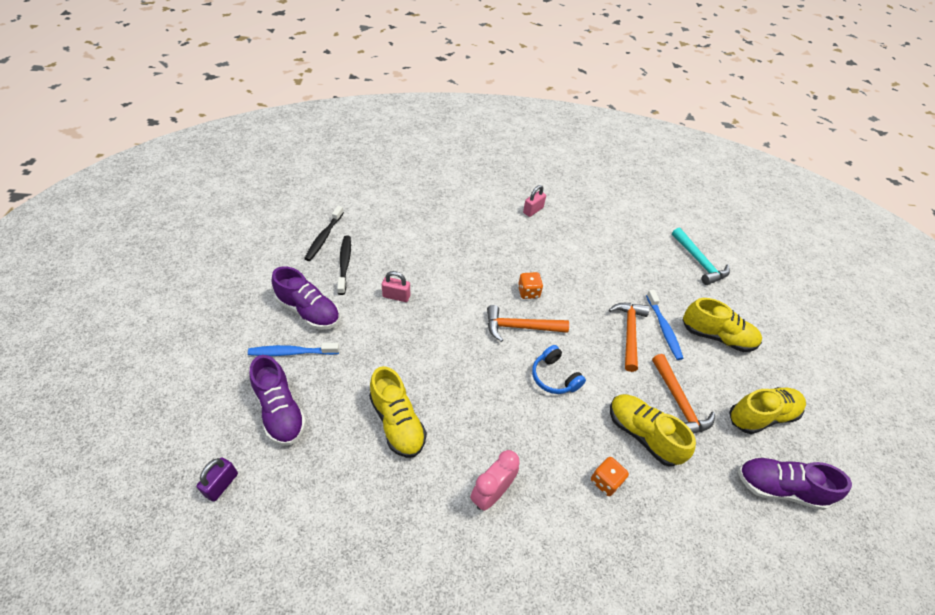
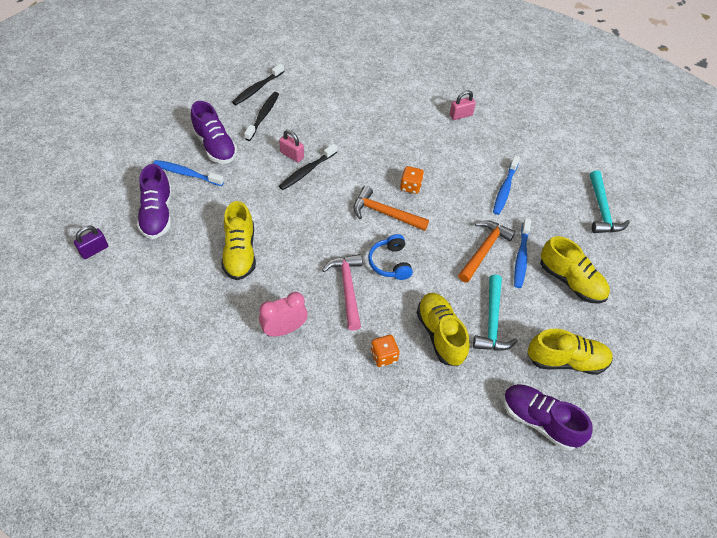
camera: 25 degrees right, 5 degrees up
orange hammer [652,354,715,434] -> turquoise hammer [473,275,518,350]
none -> black toothbrush [279,144,337,190]
none -> pink hammer [322,254,362,331]
none -> blue toothbrush [493,156,520,215]

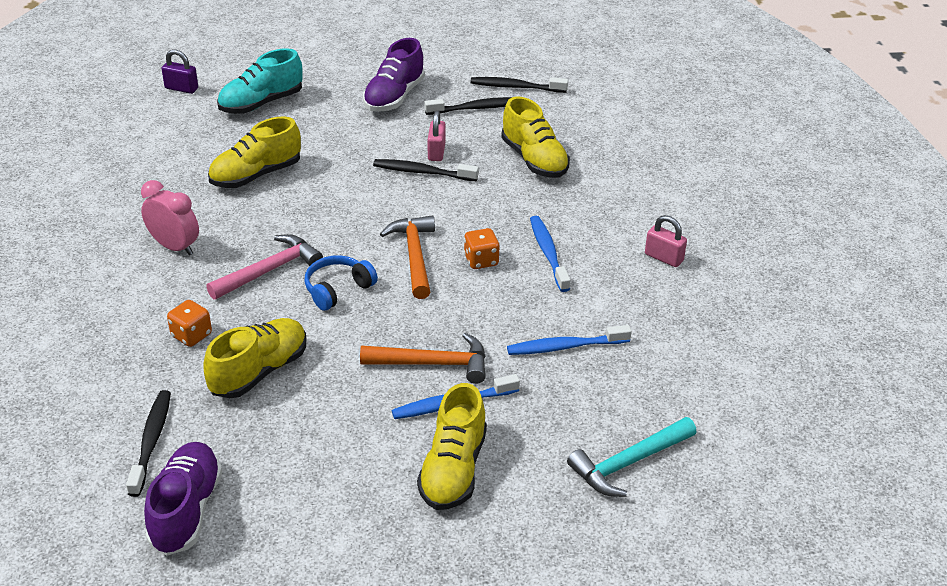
camera: 60 degrees right, 15 degrees down
purple shoe [137,164,172,239] -> turquoise shoe [217,48,303,114]
blue toothbrush [153,160,224,186] -> blue toothbrush moved to [530,216,570,292]
turquoise hammer [473,275,518,350] -> none
yellow shoe [528,329,613,375] -> yellow shoe moved to [501,96,570,178]
none -> black toothbrush [126,390,171,497]

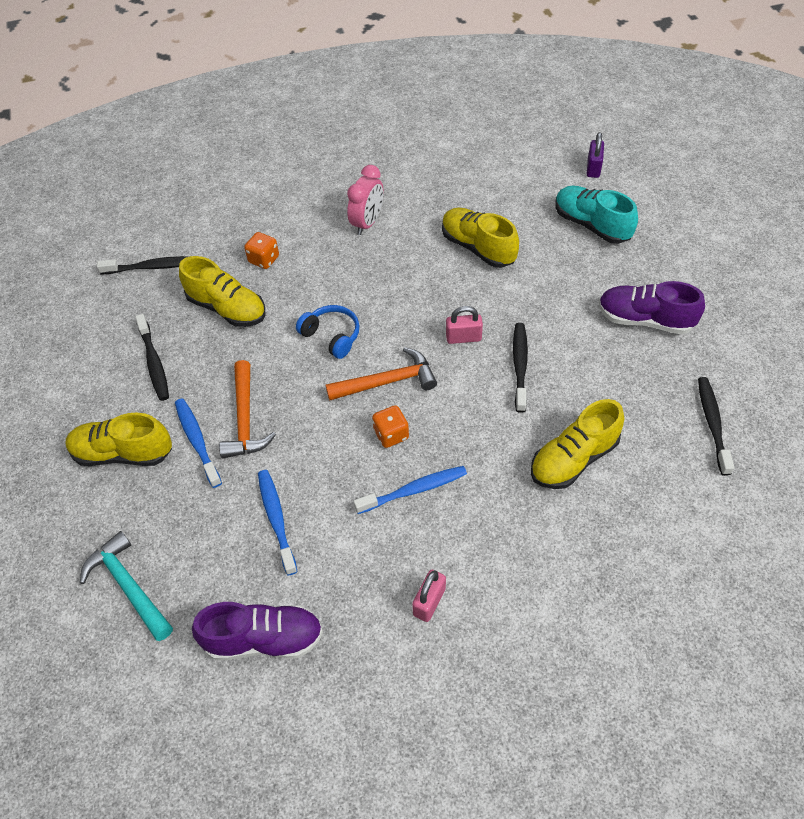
camera: 85 degrees right, 15 degrees up
purple shoe [144,442,222,555] -> purple shoe moved to [192,602,323,660]
pink hammer [206,234,323,300] -> none
black toothbrush [424,97,512,115] -> black toothbrush moved to [136,314,169,401]
pink padlock [428,110,446,161] -> pink padlock moved to [446,306,483,344]

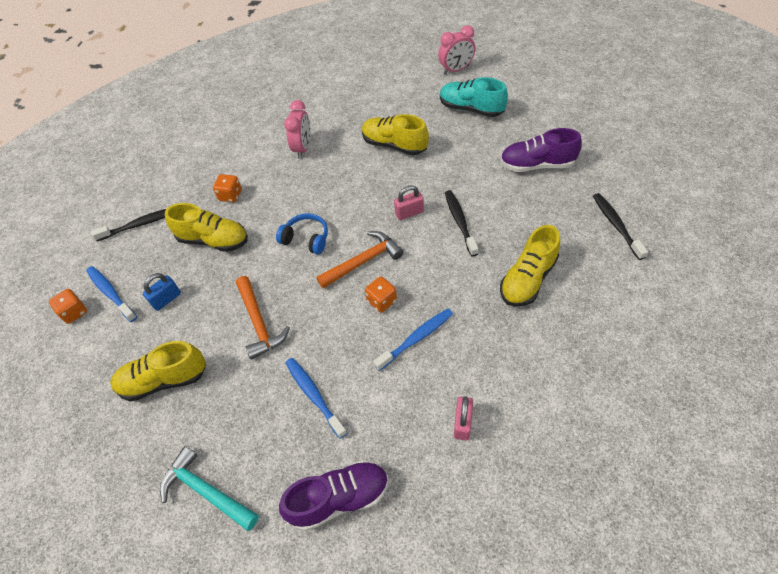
camera: 15 degrees left, 0 degrees up
black toothbrush [136,314,169,401] -> blue padlock [143,273,181,311]
blue toothbrush [175,398,222,488] -> blue toothbrush moved to [86,266,137,322]
purple padlock [587,132,604,178] -> pink clock [438,25,476,75]
none -> orange dice [49,289,87,324]

